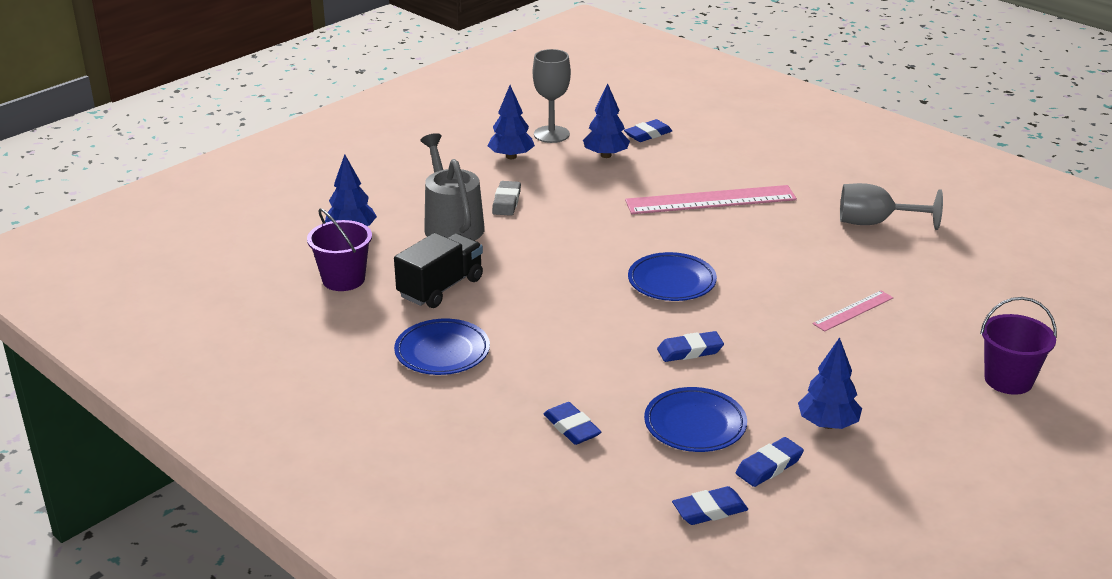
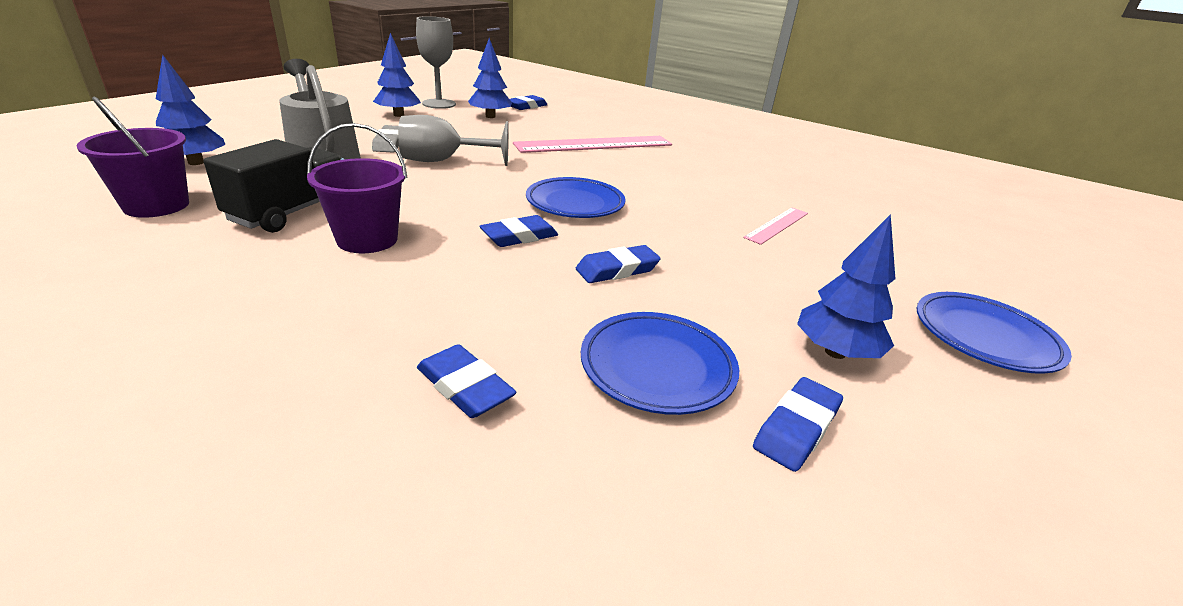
camera: 15 degrees left, 0 degrees up
blue plate [394,319,490,375] -> blue plate moved to [917,292,1072,374]
blue eraser [672,486,748,525] -> blue eraser moved to [479,215,558,247]
grey goblet [840,183,943,230] -> grey goblet moved to [398,115,509,166]
purple bucket [980,297,1057,395] -> purple bucket moved to [307,123,408,253]

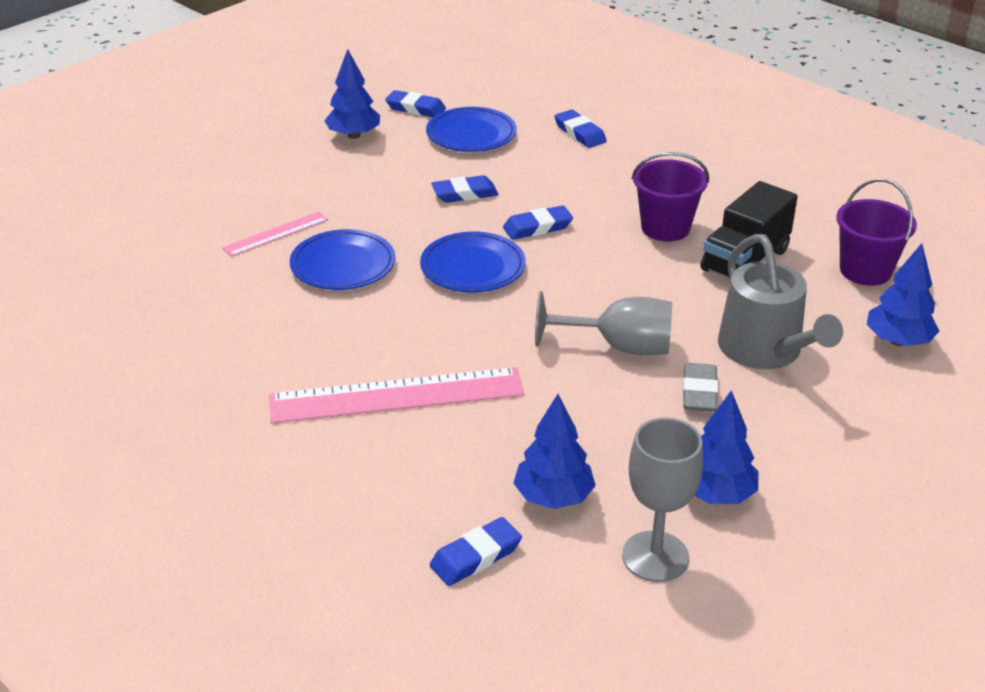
camera: 165 degrees left, 5 degrees up
blue eraser [753,377,843,472] -> blue eraser turned 60 degrees clockwise [385,90,446,117]
blue plate [917,292,1072,374] -> blue plate moved to [290,229,395,290]

